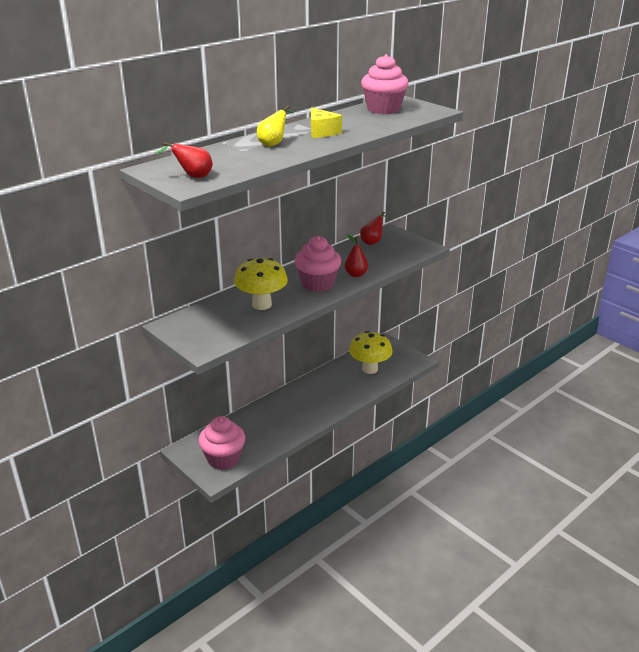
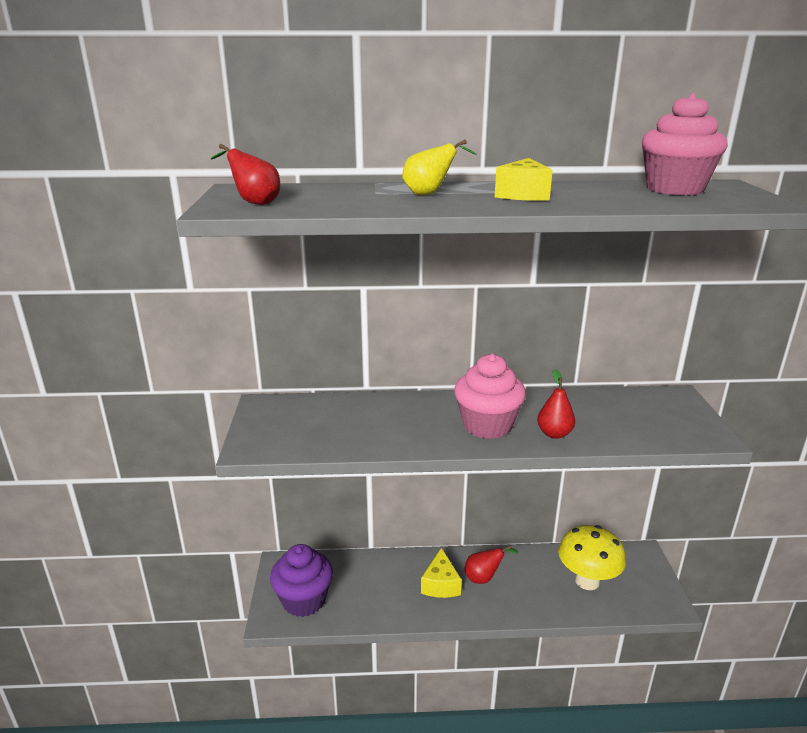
camera: 40 degrees right, 5 degrees down
pink cupcake [198,416,245,470] -> purple cupcake [270,544,333,617]
yellow mushroom [234,258,288,310] -> none
red pear [360,212,387,245] -> red pear moved to [465,545,518,584]
none -> yellow cheese [421,548,462,598]

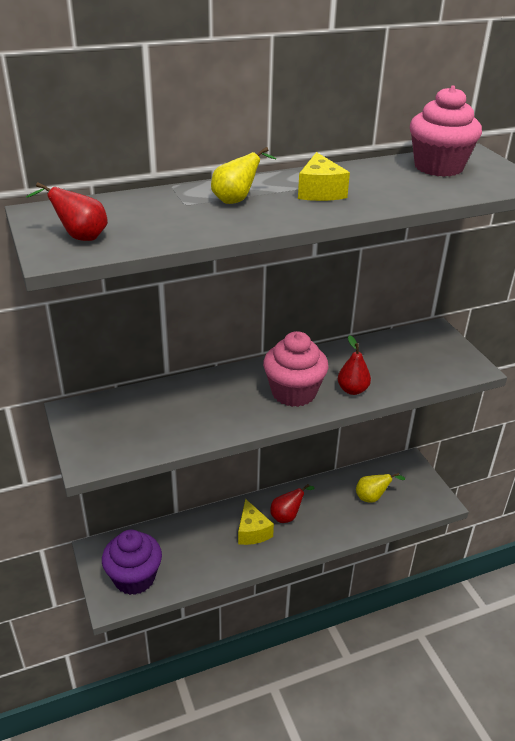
camera: 20 degrees left, 10 degrees up
yellow mushroom [558,525,626,590] -> yellow pear [356,473,405,503]

